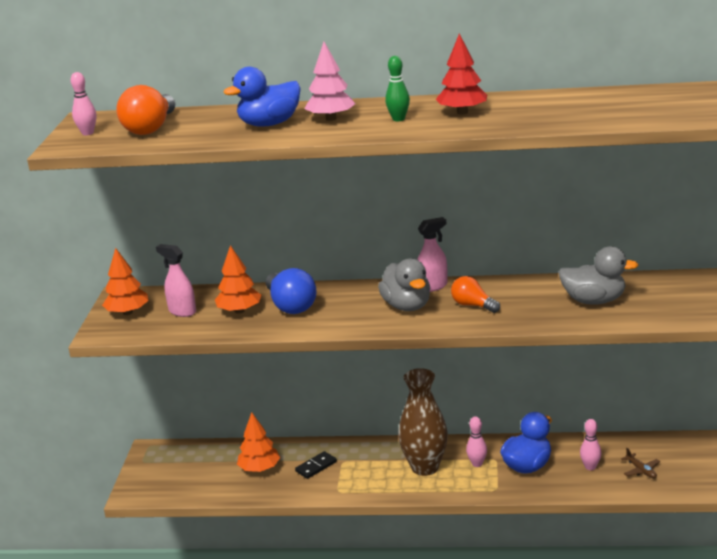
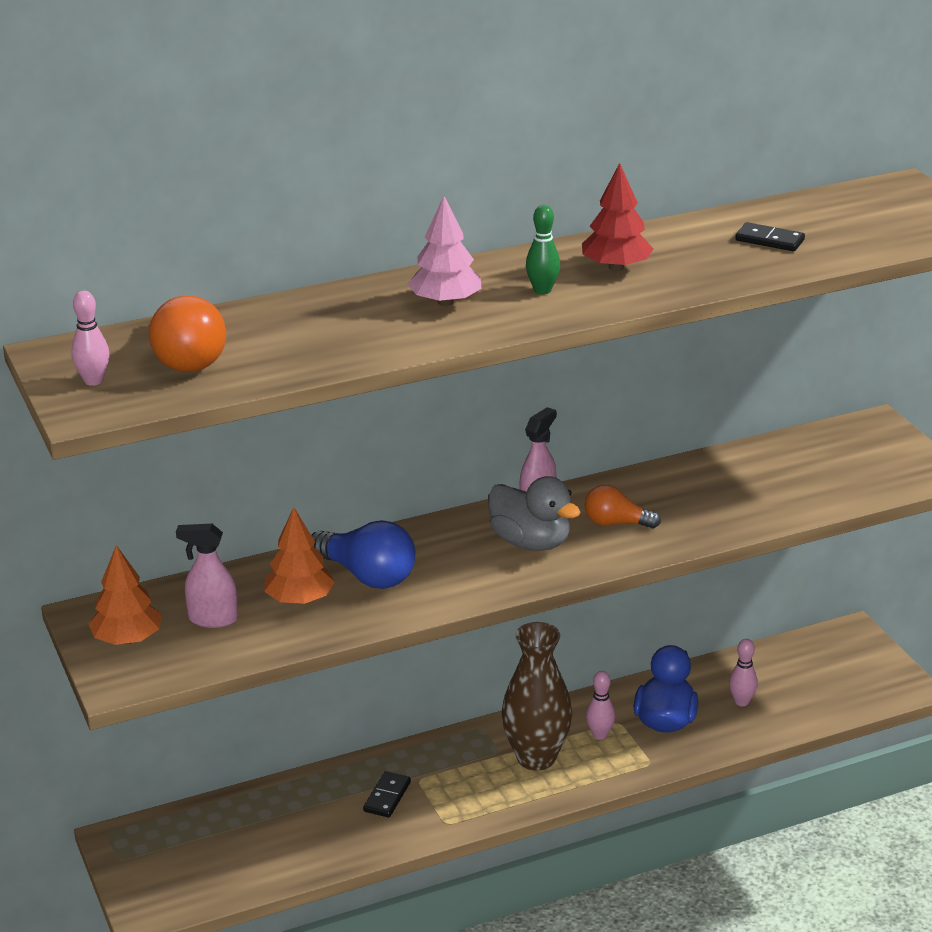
camera: 30 degrees left, 5 degrees up
blue duck [223,67,301,127] -> none
orange tree [237,412,280,472] -> none
grey duck [558,246,639,305] -> none
brown plane [621,448,660,478] -> none
none -> black domino [735,222,805,251]

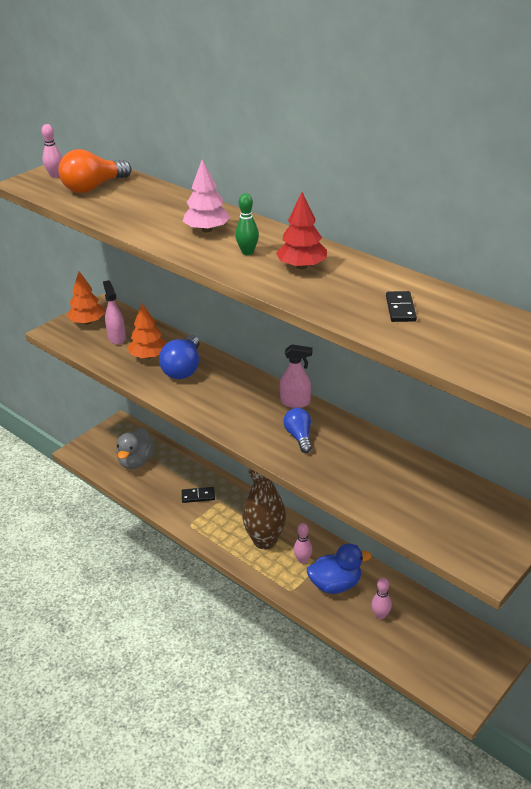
camera: 65 degrees right, 5 degrees up
grey duck [488,476,581,551] -> grey duck moved to [116,427,155,469]
orange light bulb [585,485,661,529] -> blue light bulb [283,408,312,453]

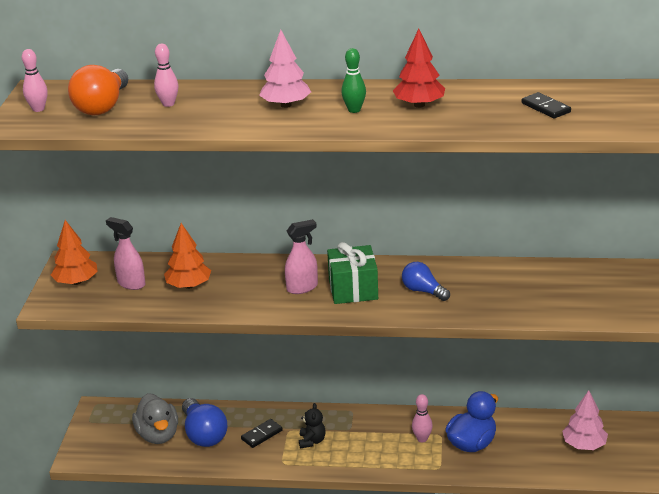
camera: 35 degrees left, 5 degrees down
blue light bulb [159,335,200,379] -> blue light bulb moved to [182,398,227,447]
brown vase [242,468,286,549] -> none
pink spray bottle [280,344,313,408] -> pink spray bottle moved to [285,219,318,294]
pink bowling pin [371,578,392,619] -> pink bowling pin moved to [154,44,178,107]
none -> black teddy bear [299,403,326,448]
none -> green gift [327,242,378,304]
none -> pink tree [562,390,608,450]

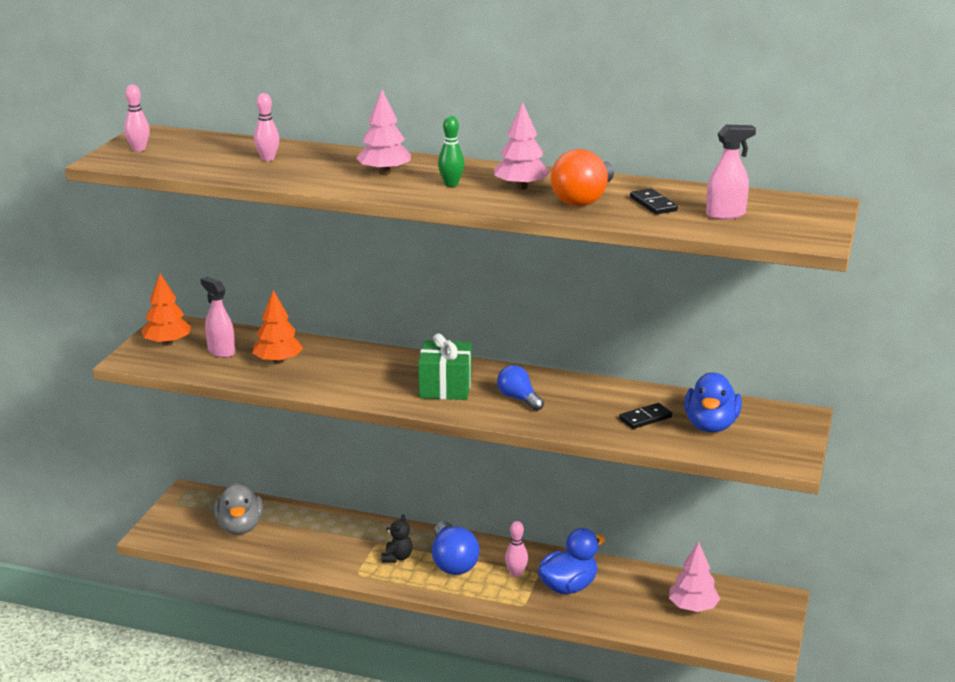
camera: 10 degrees right, 5 degrees down
orange light bulb [68,65,128,115] -> orange light bulb moved to [551,149,614,206]
blue light bulb [182,398,227,447] -> blue light bulb moved to [432,521,480,575]
black domino [241,419,283,448] -> black domino moved to [619,403,672,429]
pink spray bottle [285,219,318,294] -> pink spray bottle moved to [706,125,756,220]
red tree [393,29,445,108] -> pink tree [494,102,551,190]
none -> blue duck [684,373,742,432]

